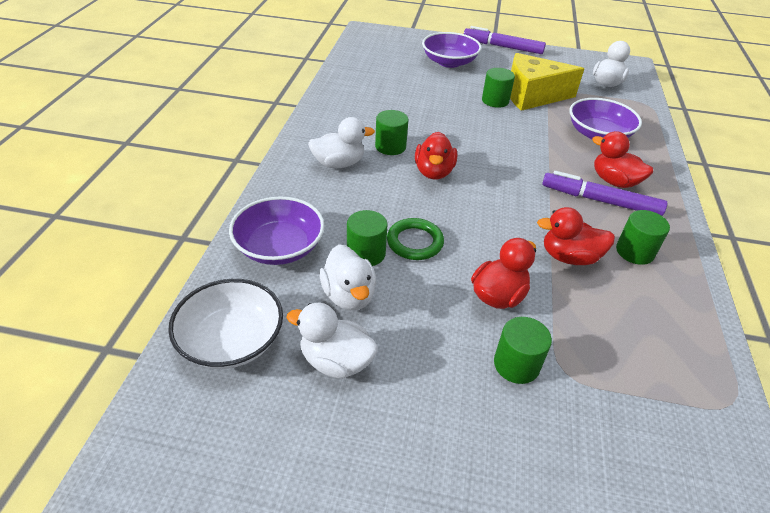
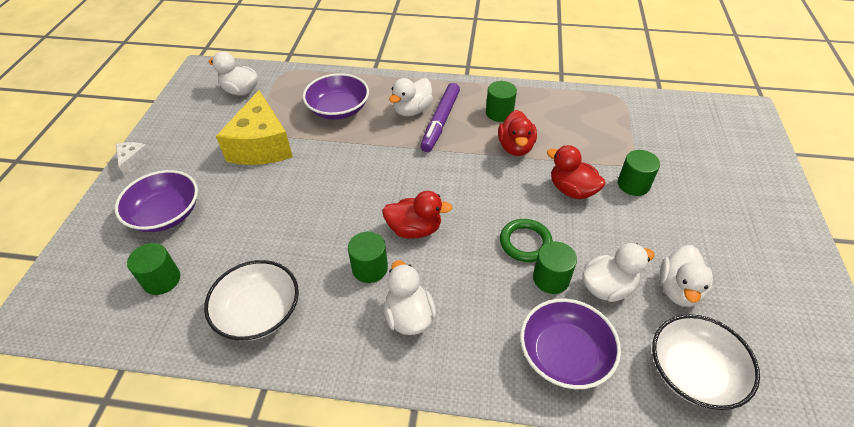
camera: 90 degrees left, 5 degrees up
purple marker [464,26,546,54] -> white cheese [116,142,152,178]
green cylinder [482,68,515,108] -> green cylinder moved to [127,243,180,295]
red duck [592,131,653,188] -> white duck [389,78,433,116]
none -> white bowl [204,260,299,341]

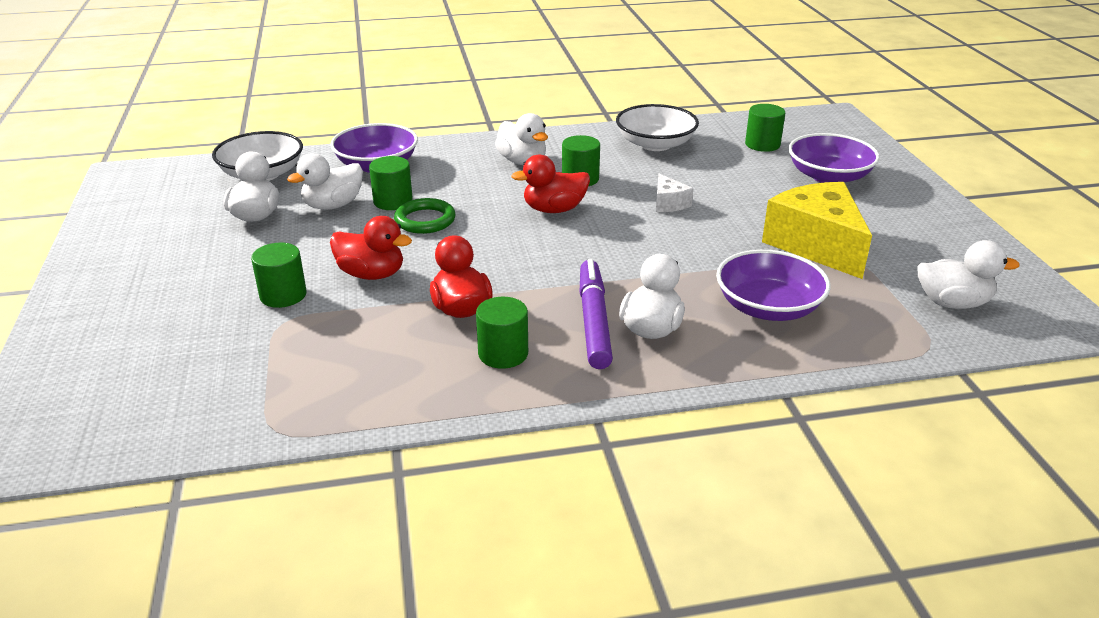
camera: 160 degrees right, 15 degrees down
white cheese [116,142,152,178] -> white cheese moved to [656,174,693,212]

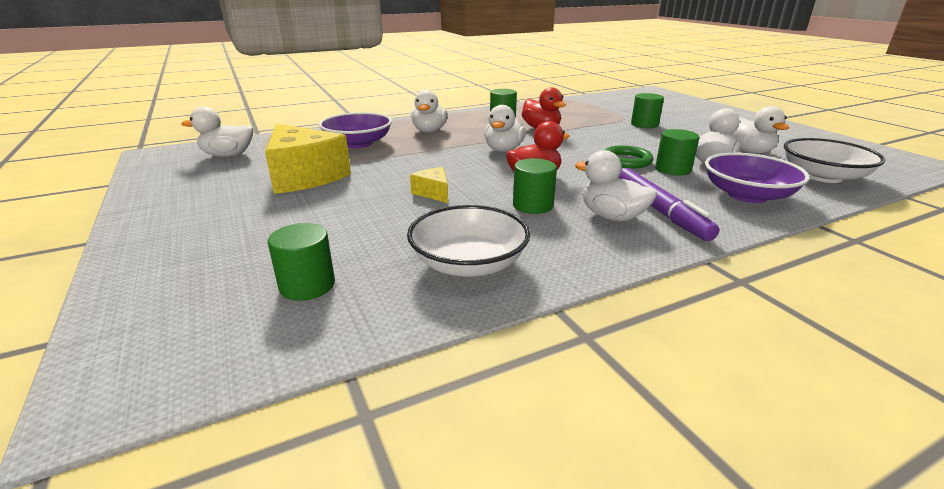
camera: 165 degrees right, 5 degrees down
red duck [330,216,412,280] -> none
purple marker [580,259,613,369] -> purple marker moved to [618,168,719,241]
white cheese [656,174,693,212] -> yellow cheese [410,167,448,203]
purple bowl [788,133,880,183] -> none
none -> white duck [484,105,526,152]

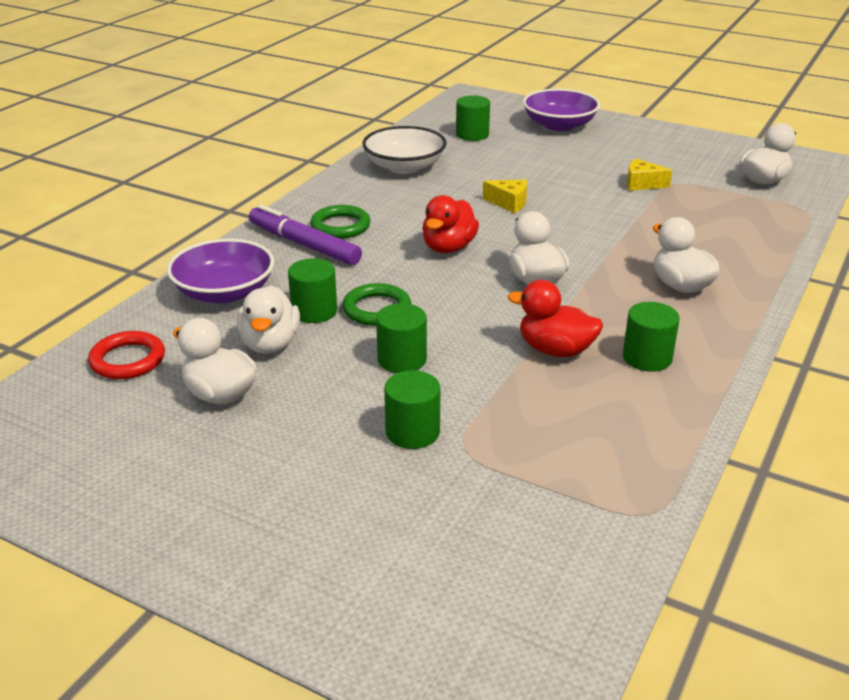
camera: 145 degrees right, 5 degrees up
yellow cheese [265,124,351,194] -> yellow cheese [627,158,672,191], size x0.45
purple bowl [319,112,392,148] -> purple bowl moved to [523,89,600,131]
green cylinder [513,158,557,214] -> green cylinder moved to [376,303,427,373]
white duck [575,150,657,222] -> green ring [310,205,371,239]
white bowl [784,138,885,183] -> red ring [88,331,165,379]

